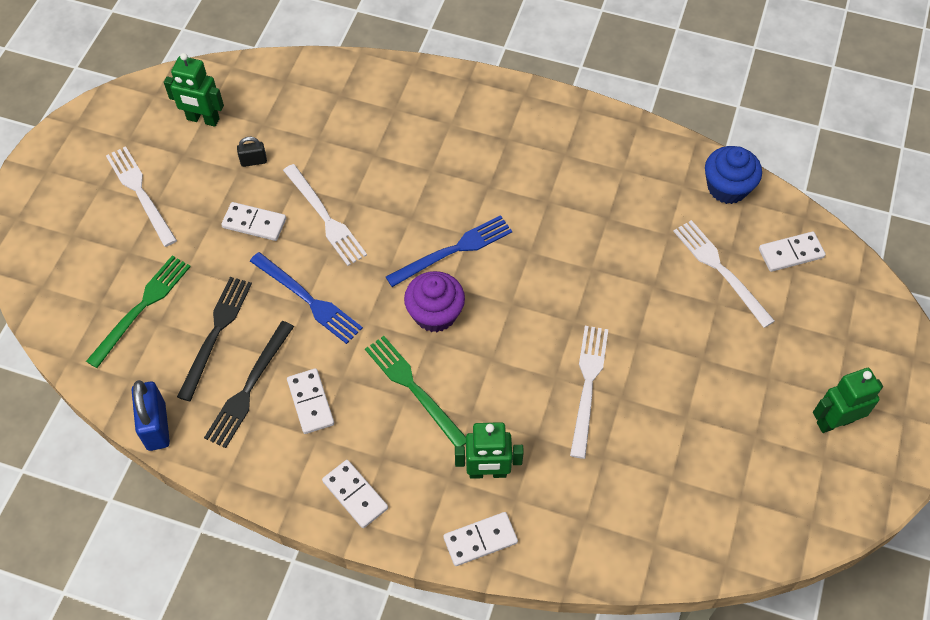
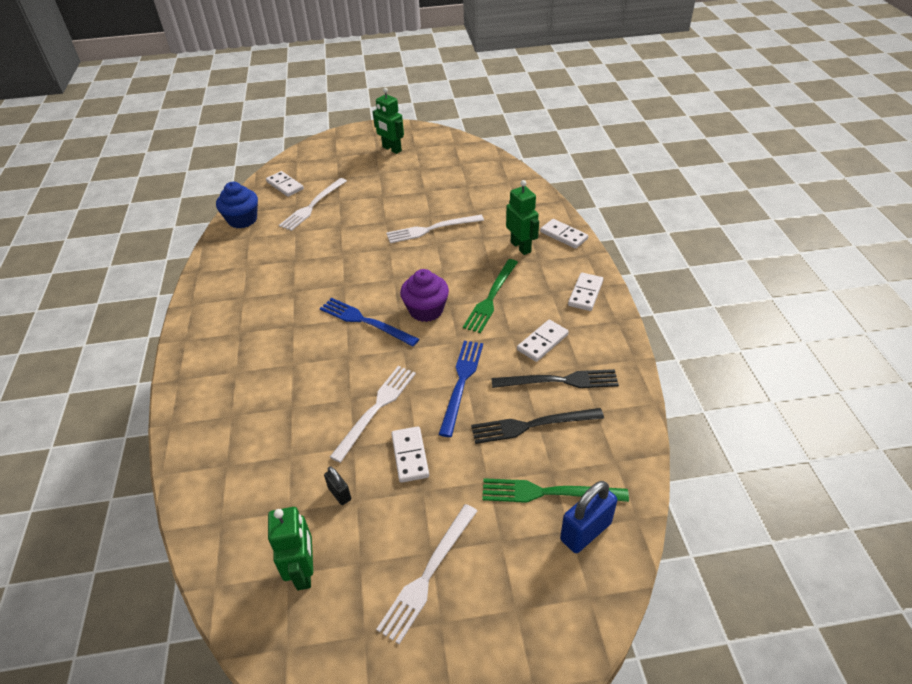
camera: 115 degrees left, 15 degrees down
blue padlock [132,380,170,451] -> blue padlock moved to [560,481,617,553]

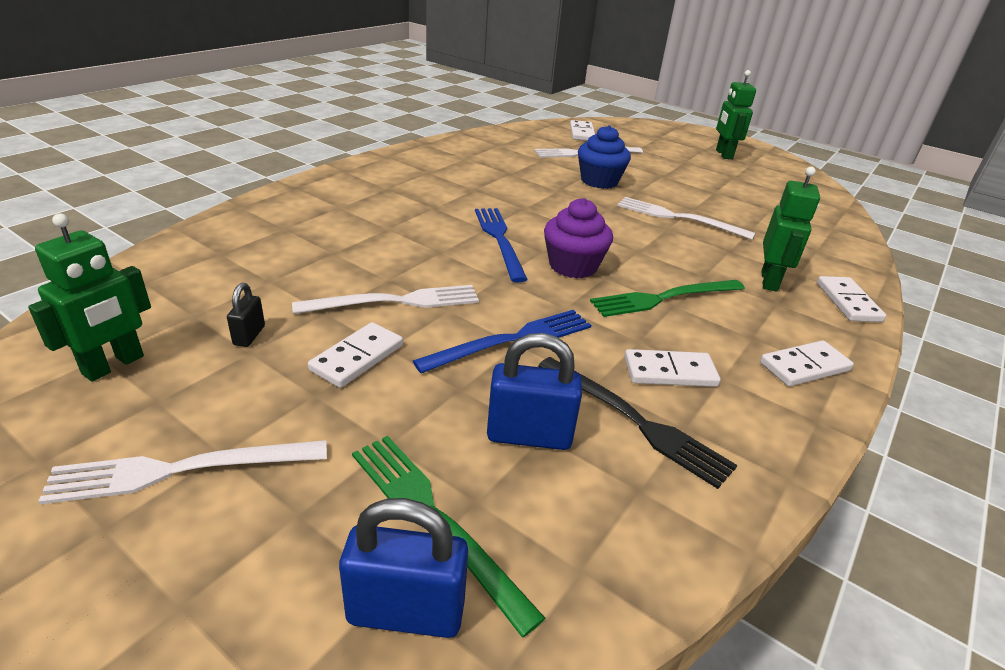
camera: 40 degrees right, 10 degrees down
blue cupcake [216,182,258,228] -> blue cupcake moved to [578,125,631,189]
black fork [471,408,604,444] -> blue padlock [487,333,582,450]

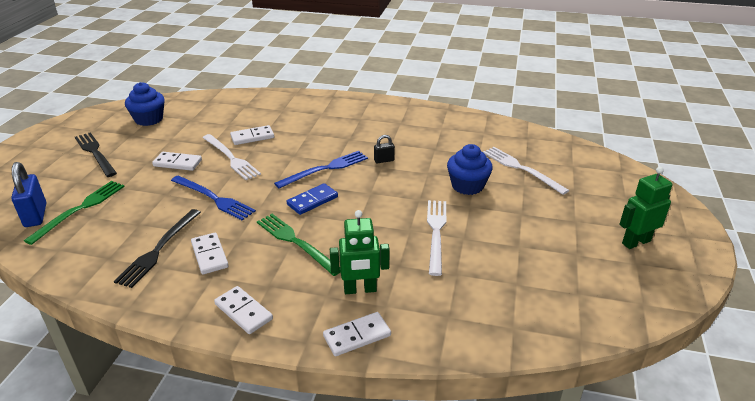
camera: 70 degrees right, 0 degrees up
green robot [28,213,151,382] -> blue cupcake [125,82,165,126]
white fork [38,440,327,504] -> black fork [75,132,117,177]
black padlock [227,283,265,347] -> black padlock moved to [374,135,395,163]
blue padlock [487,333,582,450] -> none
purple cupcake [544,198,613,279] -> blue domino [287,183,338,215]
white domino [570,120,595,141] -> white domino moved to [230,125,274,145]

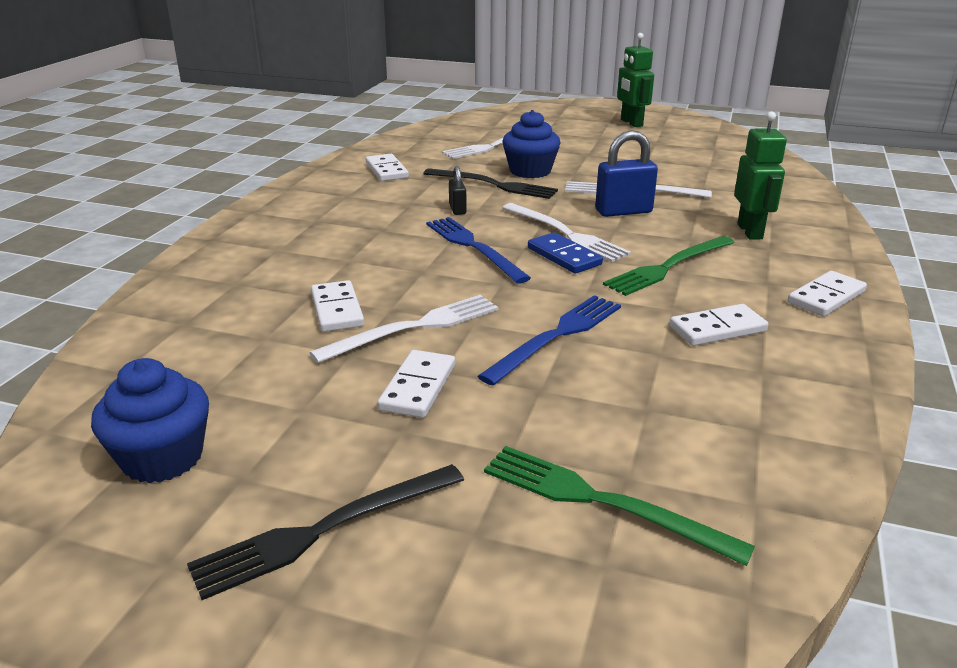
camera: 85 degrees left, 5 degrees down
blue padlock [11,162,46,227] -> blue padlock moved to [595,130,658,217]
black fork [114,209,201,288] -> black fork moved to [423,168,558,199]
white domino [323,312,391,356] -> white domino moved to [366,154,409,181]
none -> white fork [502,203,631,262]

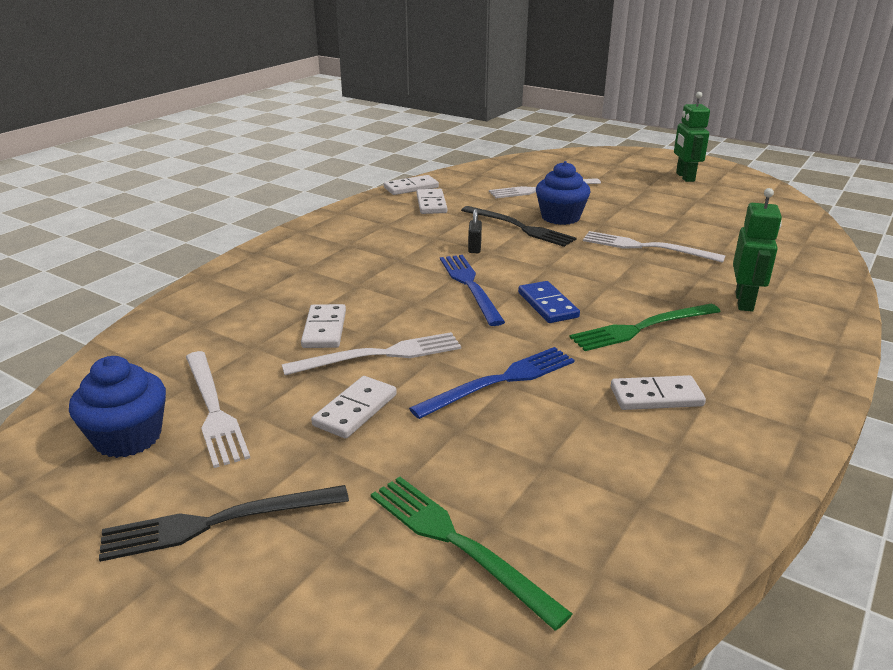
camera: 15 degrees right, 0 degrees up
white fork [502,203,631,262] -> white fork moved to [186,351,250,468]
blue padlock [595,130,658,217] -> none
white domino [788,271,867,316] -> white domino moved to [384,175,439,195]

